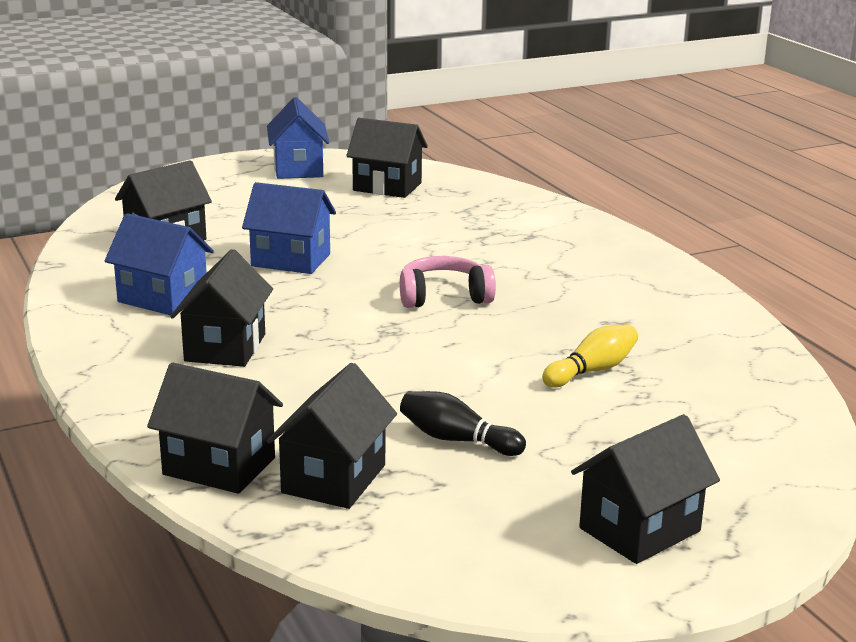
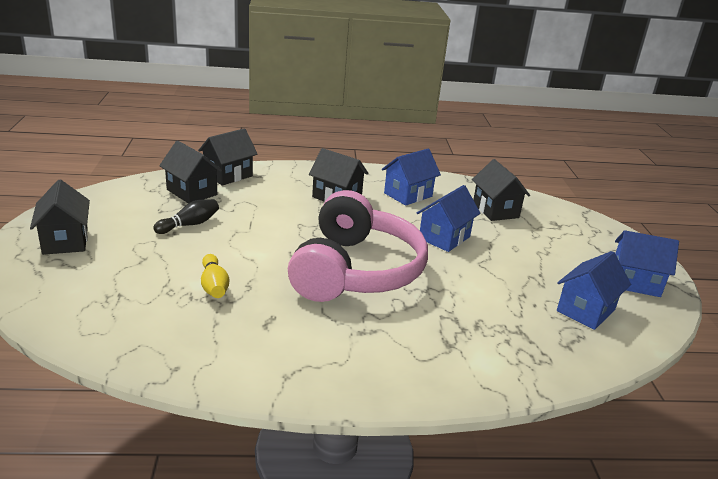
camera: 110 degrees right, 5 degrees up
black house [346,118,428,198] -> blue house [557,251,631,330]
pink headphones [400,256,496,308] -> pink headphones [288,190,428,302], size x2.18

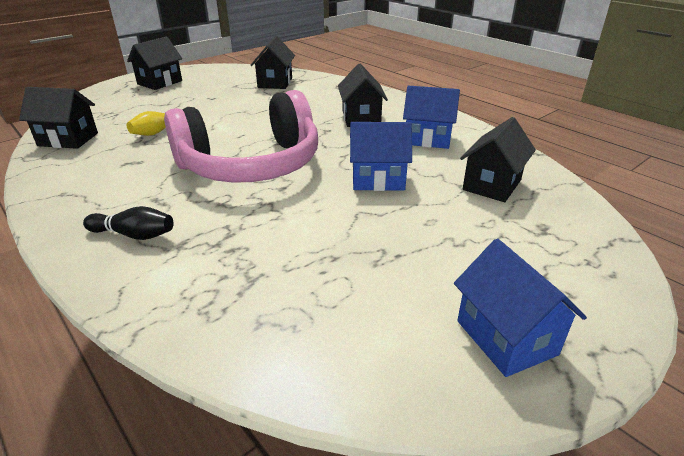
camera: 55 degrees right, 5 degrees up
black bowling pin [153,199,219,234] -> black bowling pin moved to [83,206,174,240]
black house [198,128,257,186] -> black house moved to [19,87,98,149]
blue house [557,251,631,330] -> none

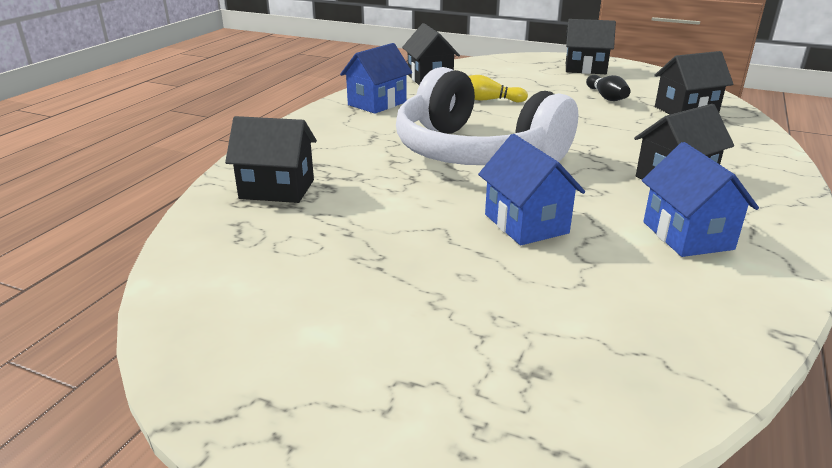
camera: 65 degrees right, 5 degrees down
black bowling pin [83,206,174,240] -> black bowling pin moved to [586,75,631,101]
pink headphones [164,90,318,183] -> white headphones [396,67,578,165]
blue house [454,239,587,377] -> blue house moved to [340,43,412,114]
black house [460,117,536,202] -> black house moved to [225,116,317,203]

